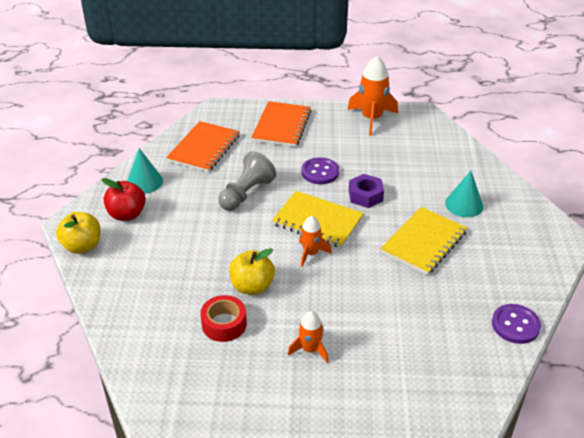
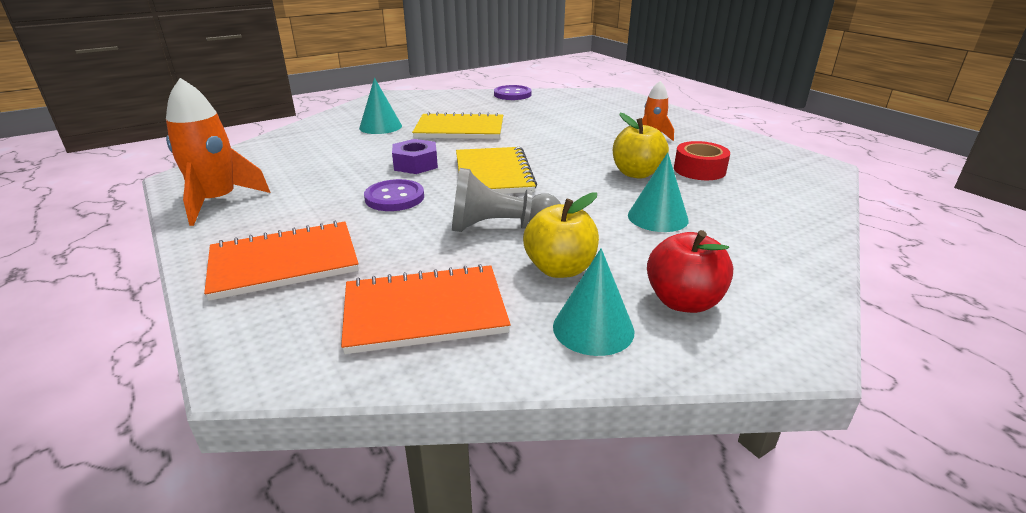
camera: 125 degrees left, 10 degrees down
yellow apple [56,212,101,254] -> yellow apple moved to [523,192,599,278]
orange rocket [299,216,332,267] -> none
none -> turquoise cone [628,153,689,232]

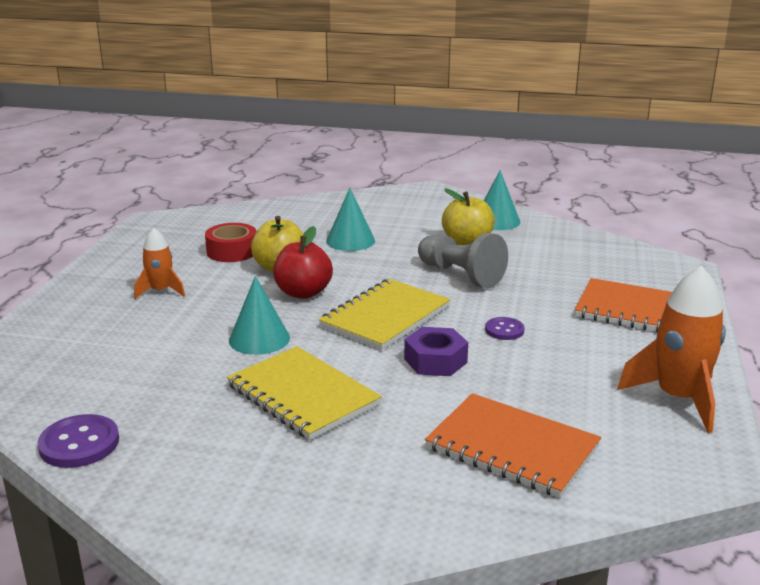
camera: 135 degrees left, 5 degrees down
orange notebook [341,264,511,354] -> orange notebook moved to [425,393,601,498]
turquoise cone [359,78,402,134] -> turquoise cone moved to [229,276,290,355]
purple button [364,179,424,211] -> purple button [485,317,524,340], size x0.62
red apple [647,230,733,313] -> red apple moved to [273,226,333,299]

